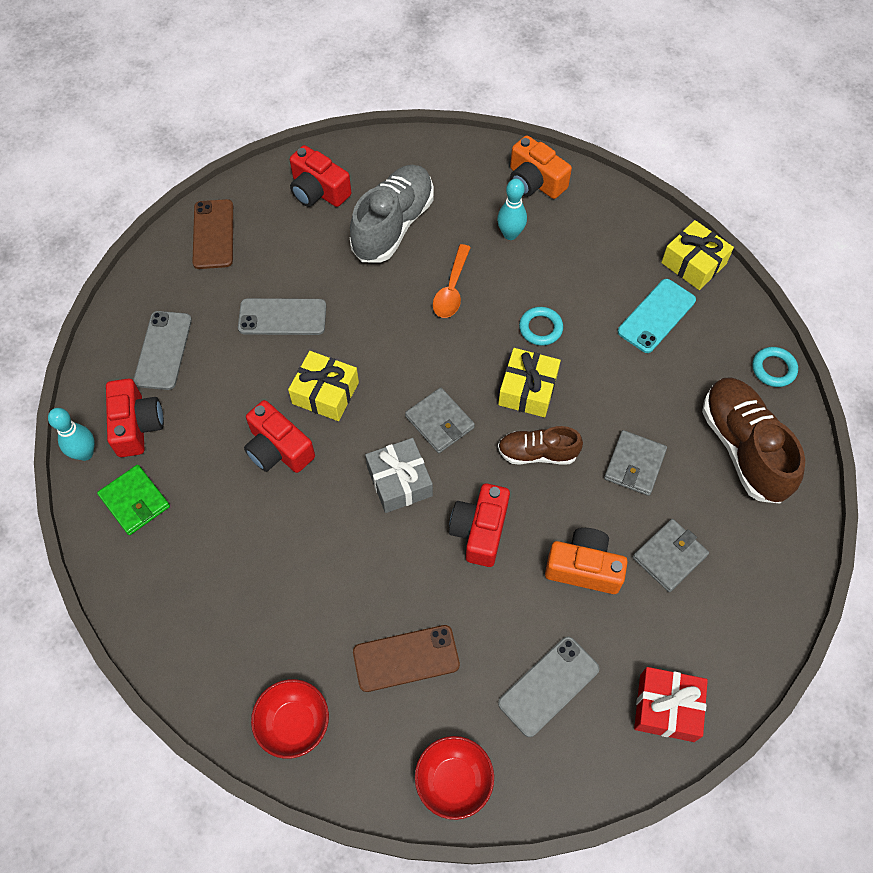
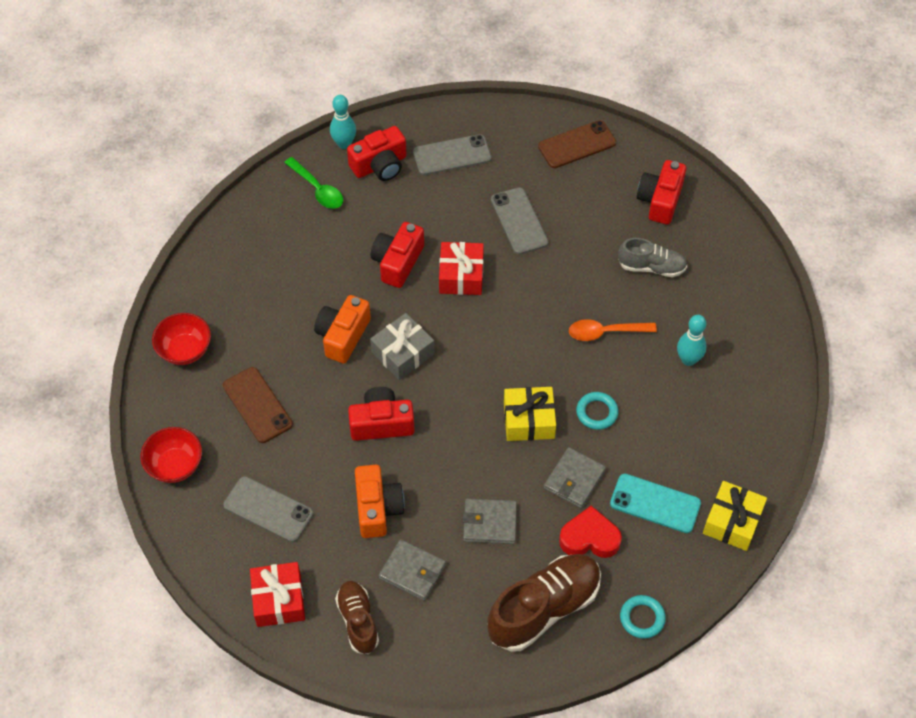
camera: 70 degrees right, 5 degrees down
green wallet [97,465,170,535] -> green spoon [284,157,343,209]
yellow gift [288,351,359,421] -> red gift [439,242,484,295]
grey shoe [350,165,434,263] -> grey shoe [618,238,687,277], size x0.58
grey wallet [405,387,475,453] -> grey wallet moved to [544,447,606,508]
brown shoe [498,426,583,465] -> brown shoe moved to [335,581,379,654]
orange camera [510,136,572,199] -> orange camera moved to [314,295,371,363]
none -> red heart [559,506,622,558]

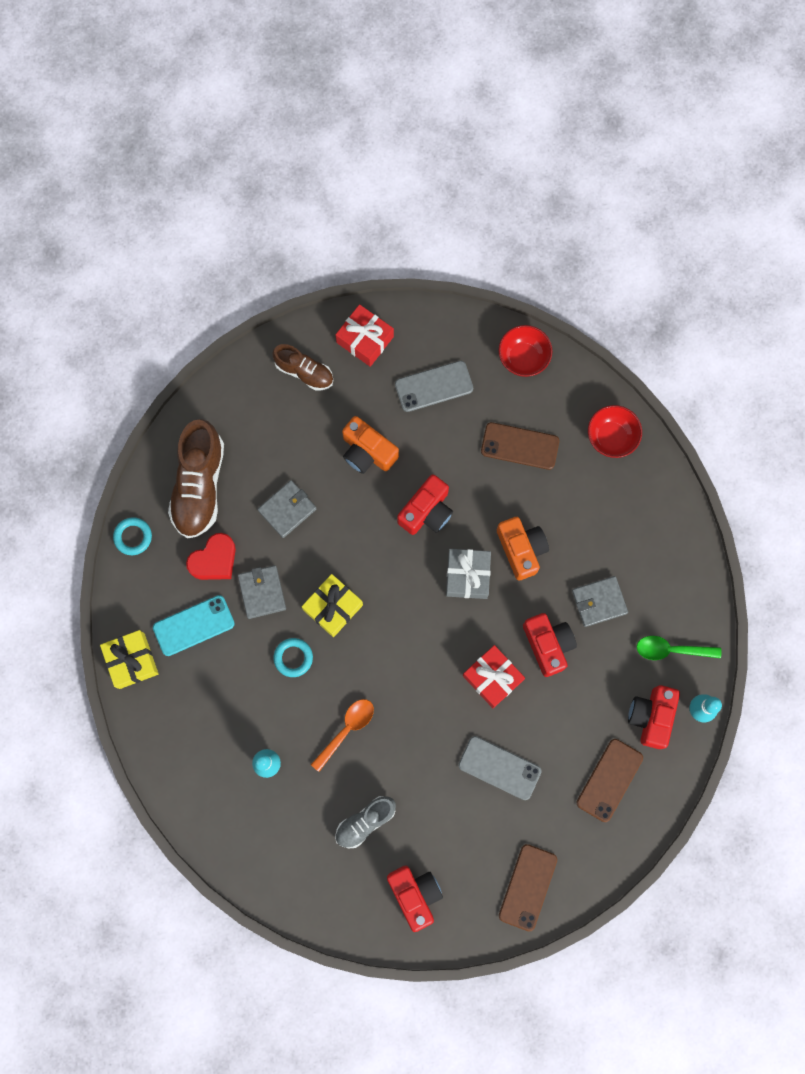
camera: 135 degrees right, 20 degrees up
grey wallet [379,539,446,601] -> grey wallet moved to [572,576,628,627]
grey phone [413,134,491,175] -> brown phone [577,739,643,822]

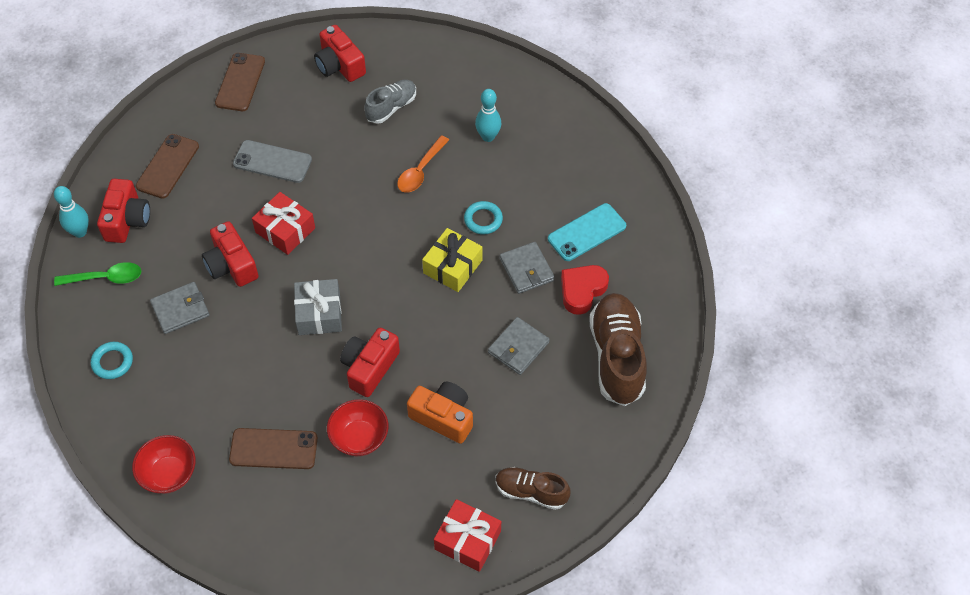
camera: 170 degrees right, 20 degrees down
yellow gift [100,630,159,689] -> none
turquoise ring [113,517,152,555] -> turquoise ring moved to [91,342,133,379]
grey phone [395,361,473,412] -> none
orange camera [497,517,549,580] -> none
red bowl [498,325,553,377] -> red bowl moved to [327,399,388,456]

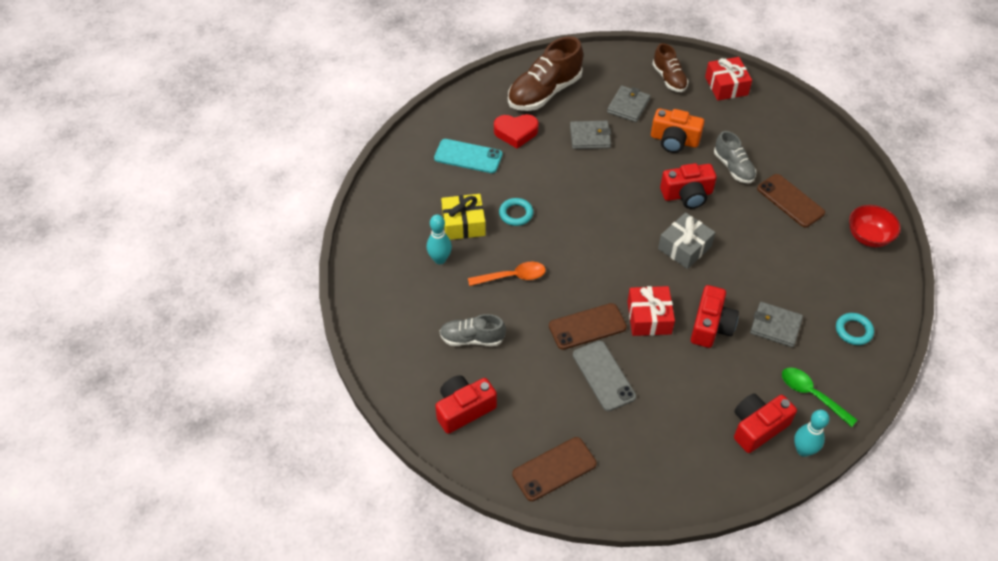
camera: 130 degrees left, 5 degrees down
brown phone [136,134,199,199] -> brown phone moved to [549,303,627,350]
red camera [314,25,366,82] -> red camera turned 135 degrees counterclockwise [435,375,497,434]
red bowl [327,399,388,456] -> grey shoe [714,131,756,183]
orange camera [407,381,473,444] -> orange camera turned 60 degrees counterclockwise [651,108,704,153]
yellow gift [422,228,482,292] -> yellow gift moved to [441,194,486,240]
grey wallet [500,242,555,294] -> grey wallet moved to [607,86,650,122]

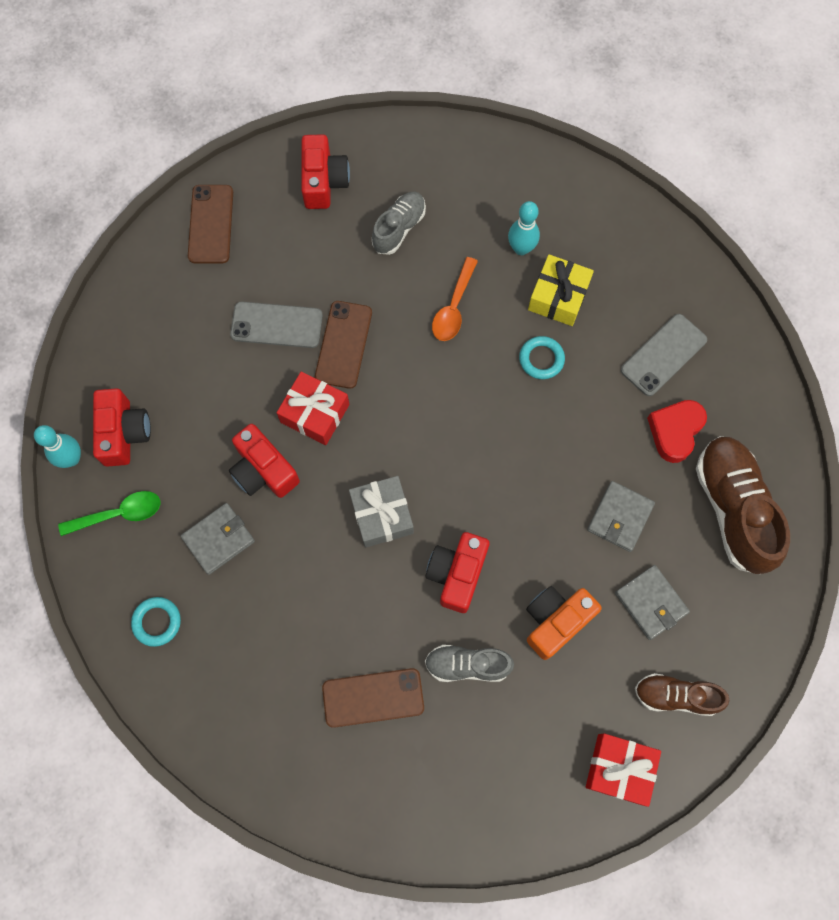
camera: 120 degrees right, 20 degrees up
turquoise phone [434,139,503,173] -> grey phone [621,314,707,396]
red bowl [849,205,901,247] -> none

